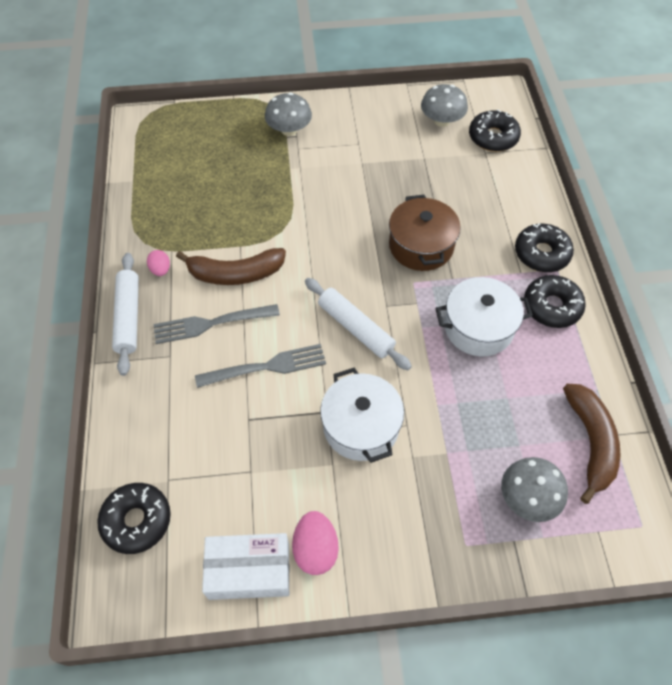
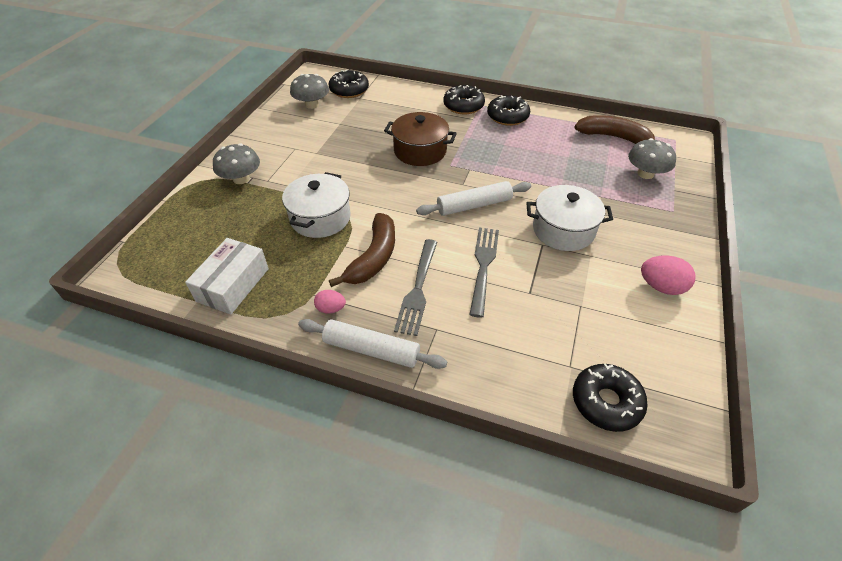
camera: 65 degrees left, 10 degrees down
white box [202,533,290,600] -> white box moved to [185,238,269,314]
white pot [435,277,533,356] -> white pot moved to [282,172,351,238]

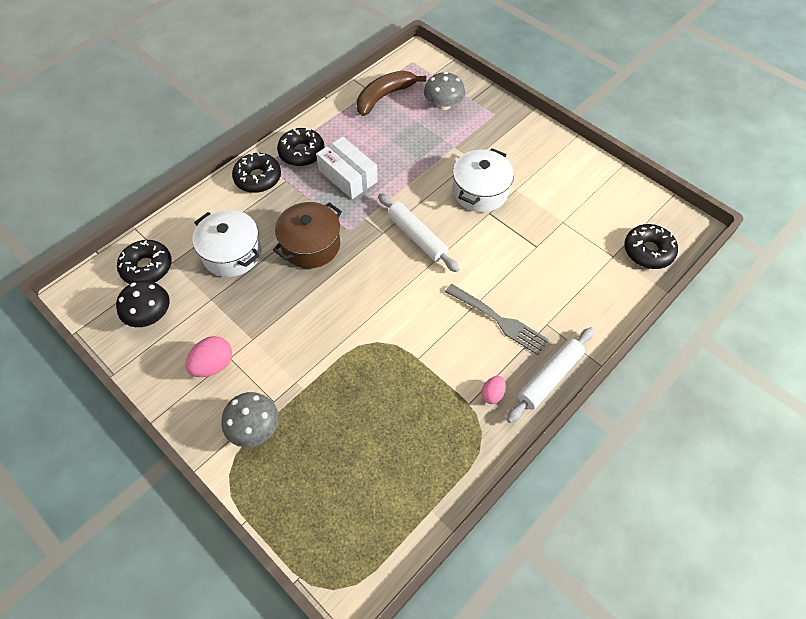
camera: 65 degrees left, 10 degrees up
white box [185,238,269,314] -> white box moved to [316,137,378,199]
white pot [282,172,351,238] -> white pot moved to [193,210,262,277]
grey mushroom [290,74,329,109] -> black mushroom [116,280,170,327]
brown banana [329,213,395,287] -> none
white rolling pin [416,181,531,216] -> white rolling pin turned 45 degrees counterclockwise [378,193,460,272]
grey fork [469,228,499,318] -> none
pink egg [641,255,695,295] -> pink egg moved to [185,336,232,377]

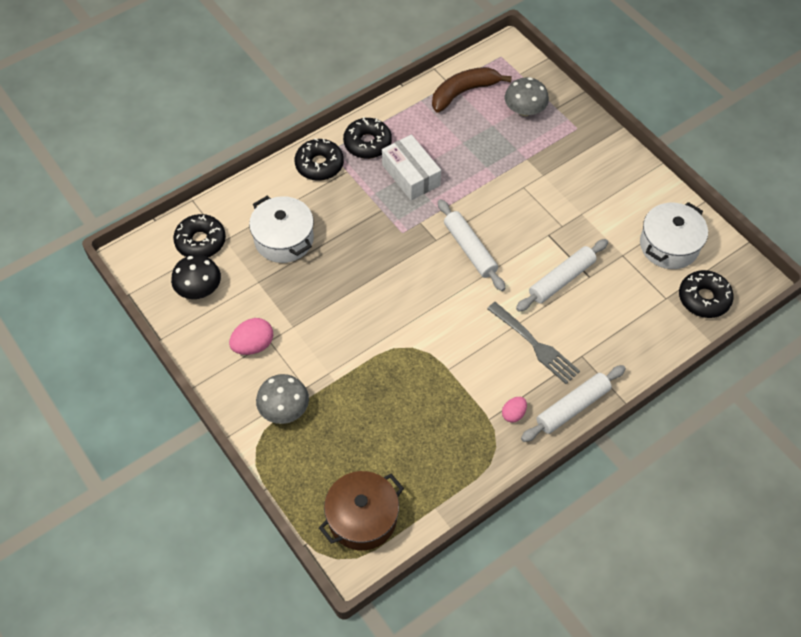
camera: 10 degrees right, 0 degrees up
brown pot [273,202,342,269] -> brown pot moved to [319,471,404,550]
white pot [453,148,514,212] -> white pot moved to [640,202,708,269]
none -> white rolling pin [516,239,608,311]

